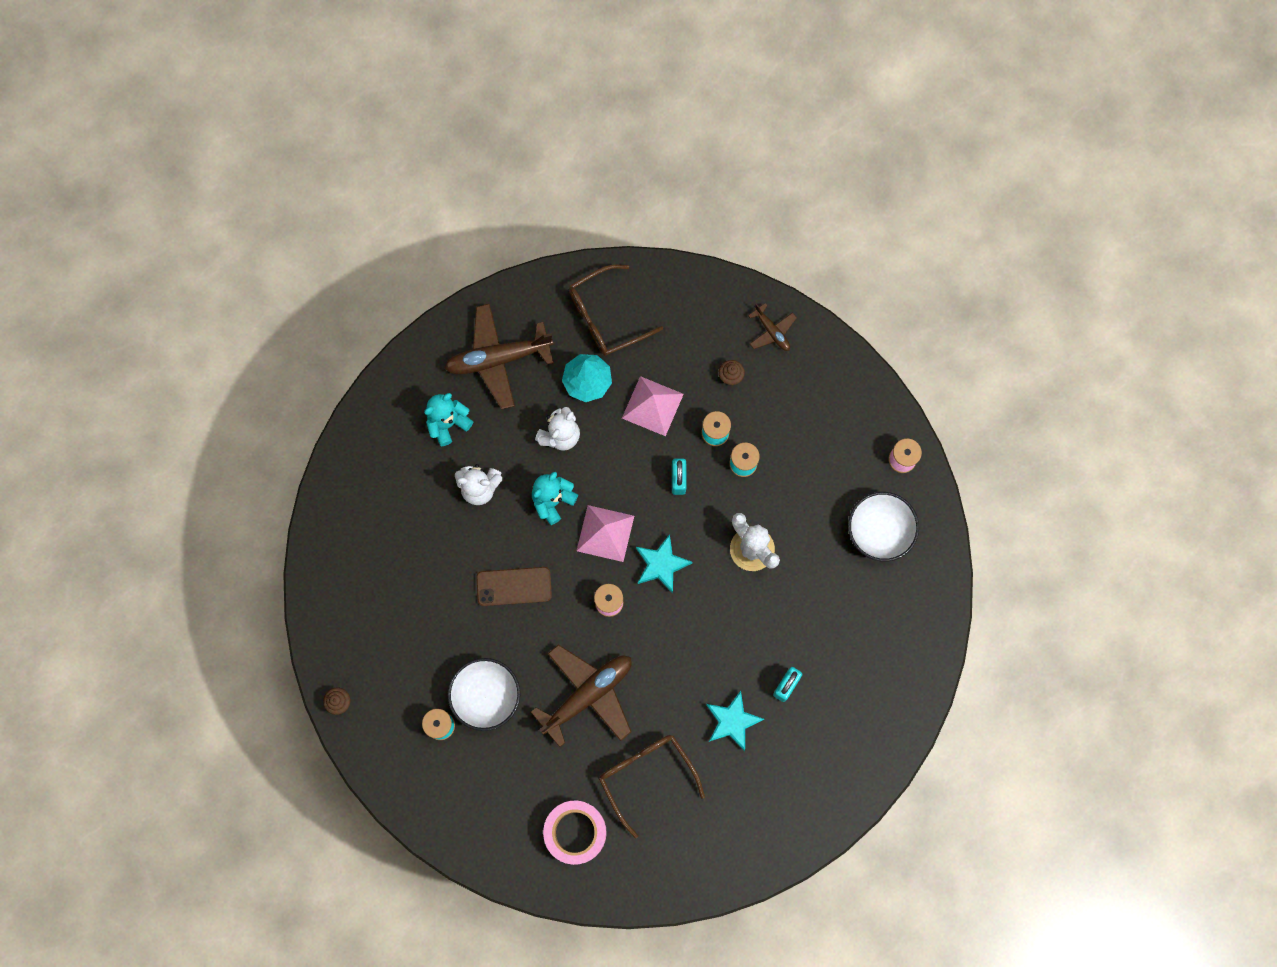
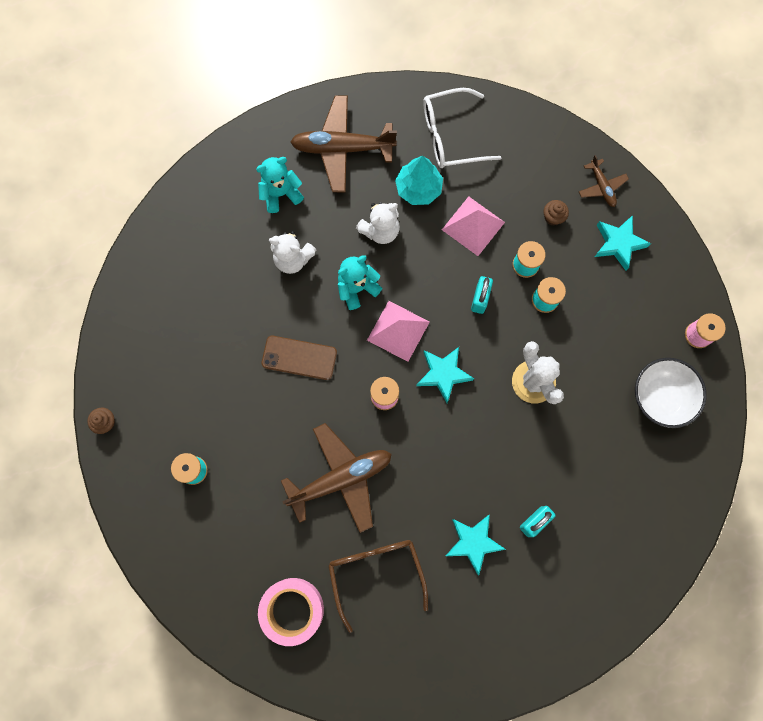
camera: 15 degrees right, 0 degrees up
white bowl [448,658,520,731] -> none
brown glasses [569,265,663,356] -> white glasses [423,88,501,168]
none -> turquoise star [595,215,651,270]

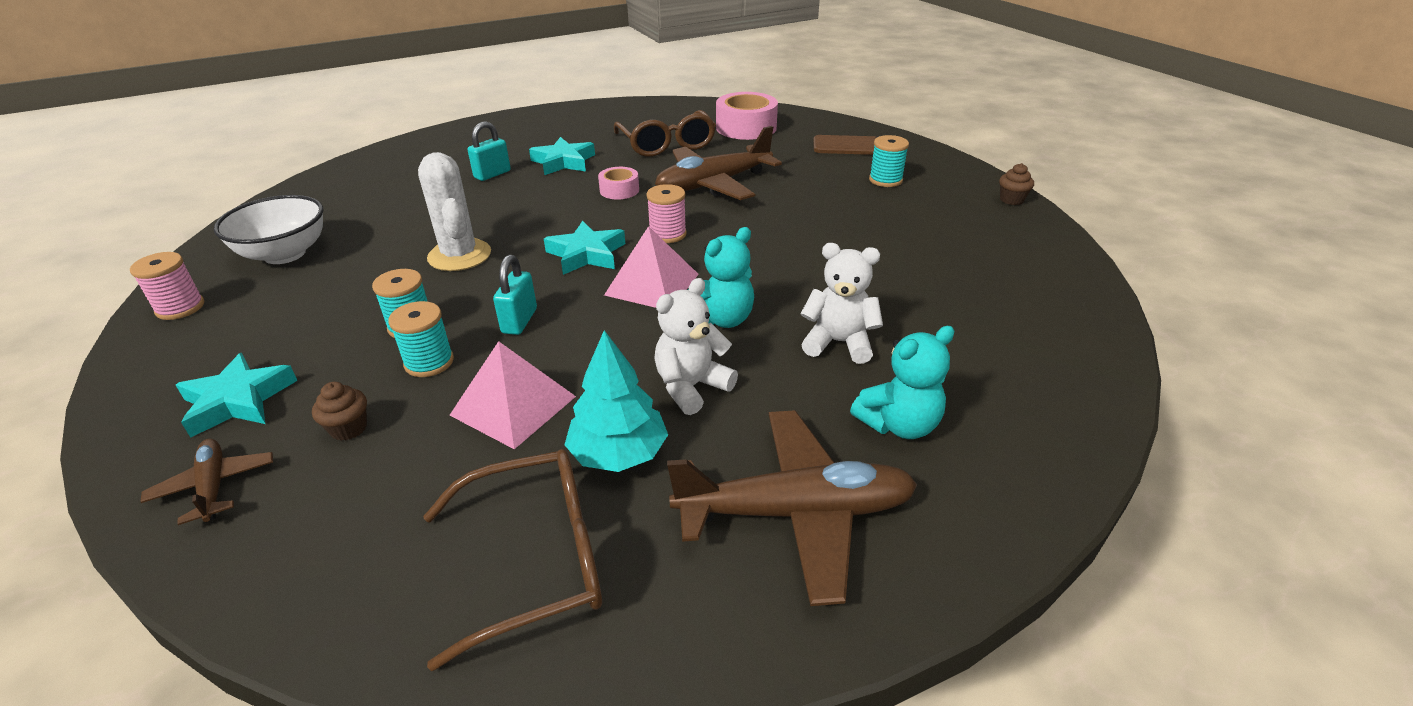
camera: 175 degrees right, 40 degrees down
brown phone [262,336,337,380] -> brown phone moved to [813,135,879,155]
white glasses [423,88,501,168] -> brown glasses [423,449,602,671]
none -> pink tape [598,167,639,200]

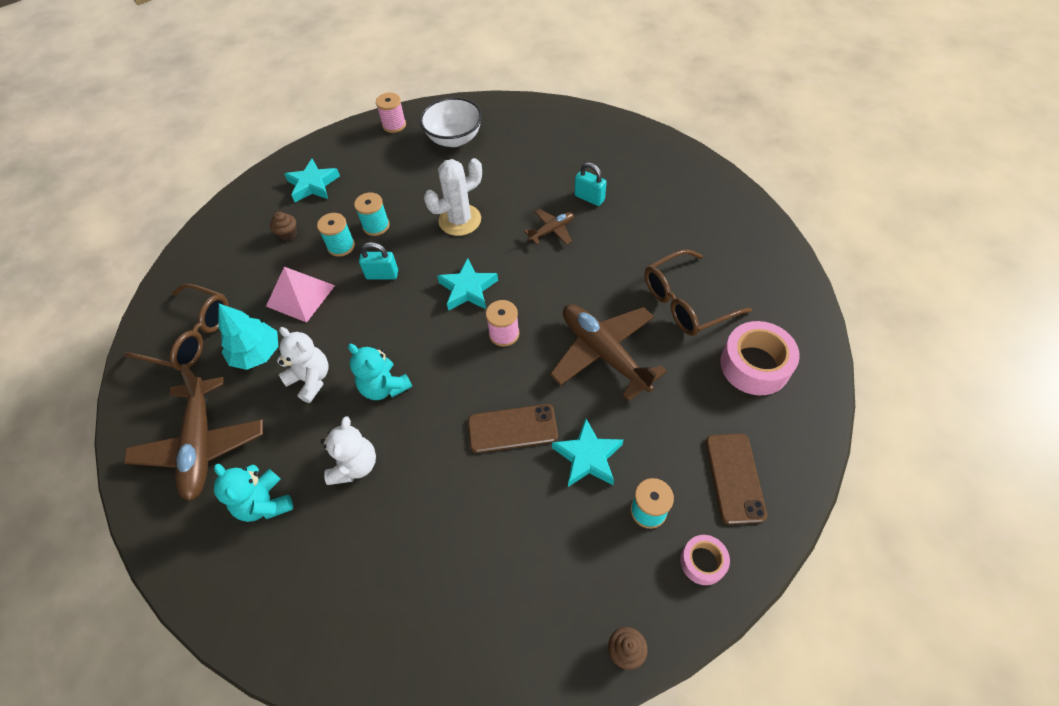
camera: 85 degrees right, 20 degrees up
brown plane [140,439,273,525] -> brown plane moved to [524,209,574,245]
brown glasses [423,449,602,671] -> brown glasses turned 45 degrees counterclockwise [123,283,229,370]
turquoise star [529,137,595,175] -> turquoise star moved to [552,418,623,487]
pink tape [598,167,639,200] -> pink tape moved to [680,535,730,585]
pink pyramid [604,226,699,308] -> none
none -> brown phone [468,404,558,453]

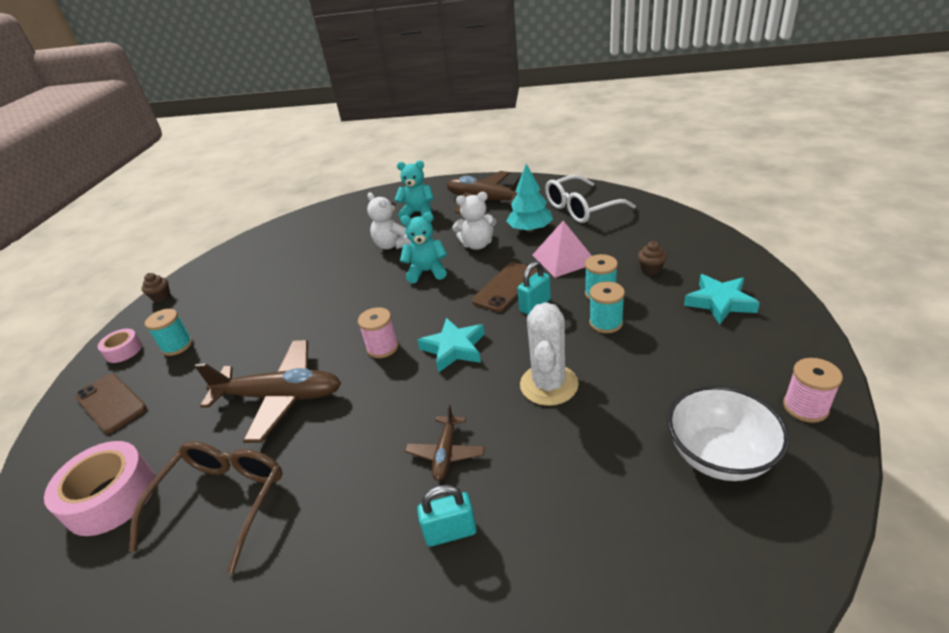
camera: 135 degrees right, 20 degrees down
brown glasses [123,283,229,370] -> white glasses [545,175,636,223]
brown phone [468,404,558,453] -> brown phone moved to [472,262,538,312]
turquoise star [552,418,623,487] -> none

